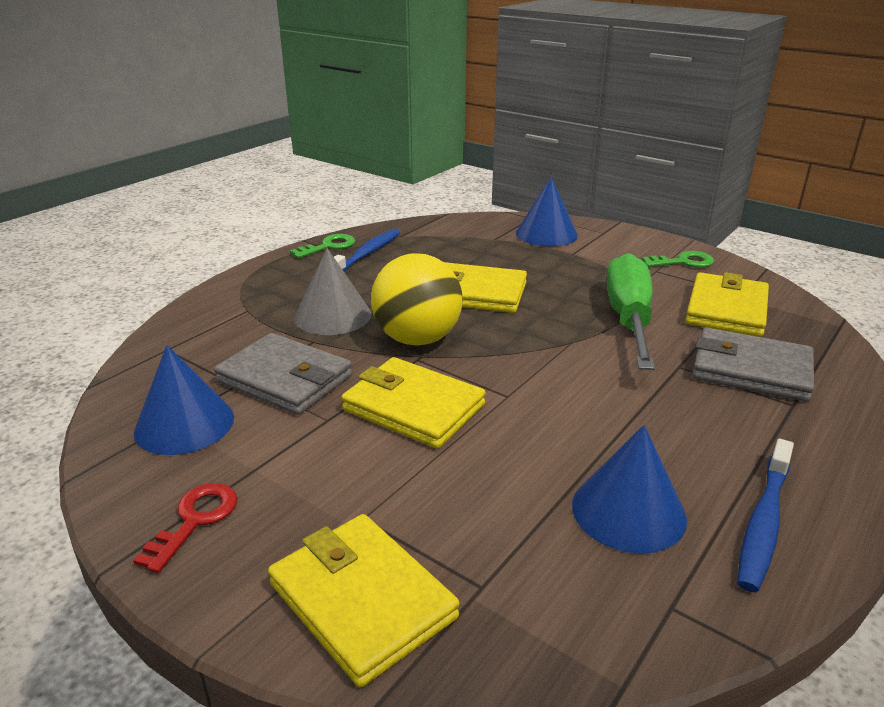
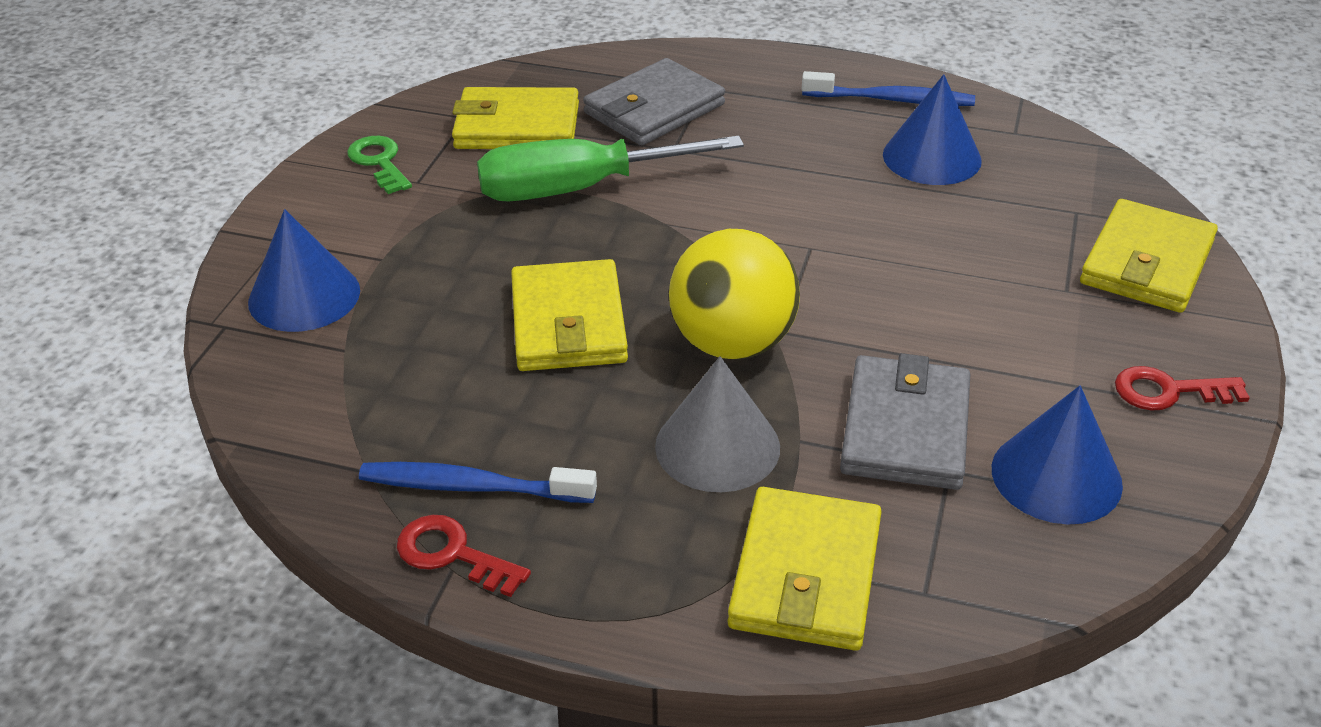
camera: 110 degrees left, 10 degrees up
green key [290,234,355,258] -> red key [397,515,531,597]
yellow wallet [341,357,486,449] -> yellow wallet moved to [728,487,882,651]
grey wallet [692,327,814,402] -> grey wallet turned 45 degrees clockwise [583,58,725,145]

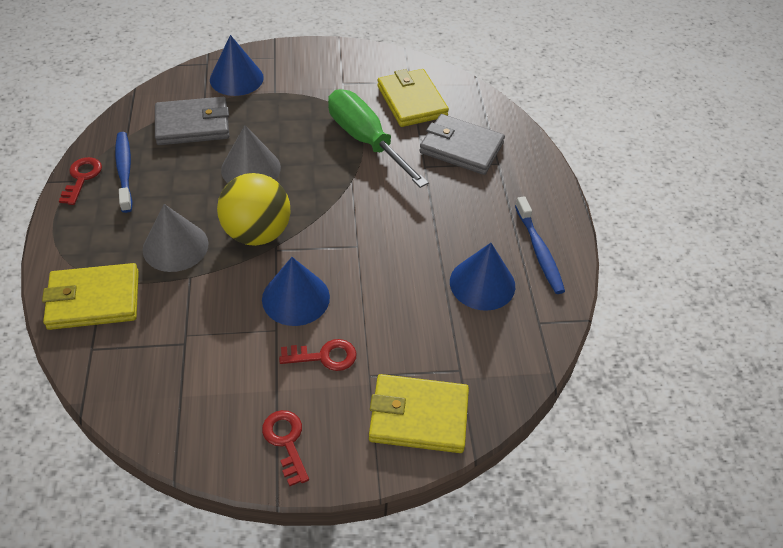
camera: 65 degrees right, 10 degrees up
green key [347,136,412,194] -> none
yellow wallet [511,259,628,371] -> grey cone [221,125,281,183]
grey wallet [840,353,970,490] -> grey wallet moved to [155,97,229,145]
blue cone [992,385,1123,524] -> blue cone moved to [262,257,330,326]
none -> red key [279,339,357,371]

